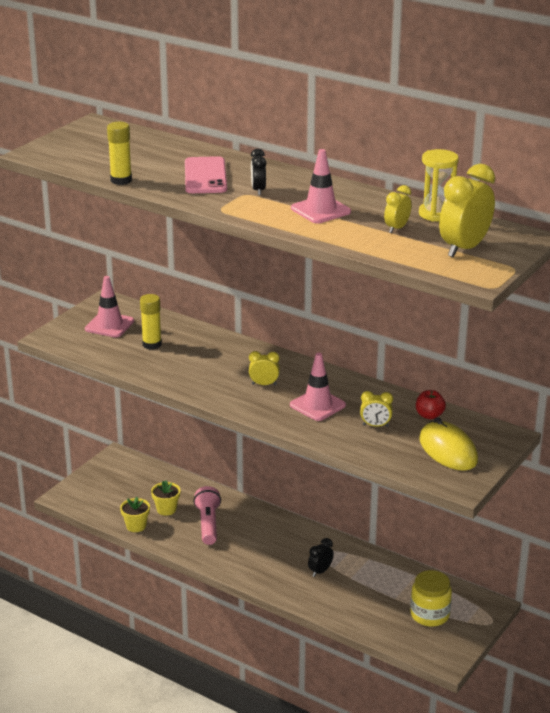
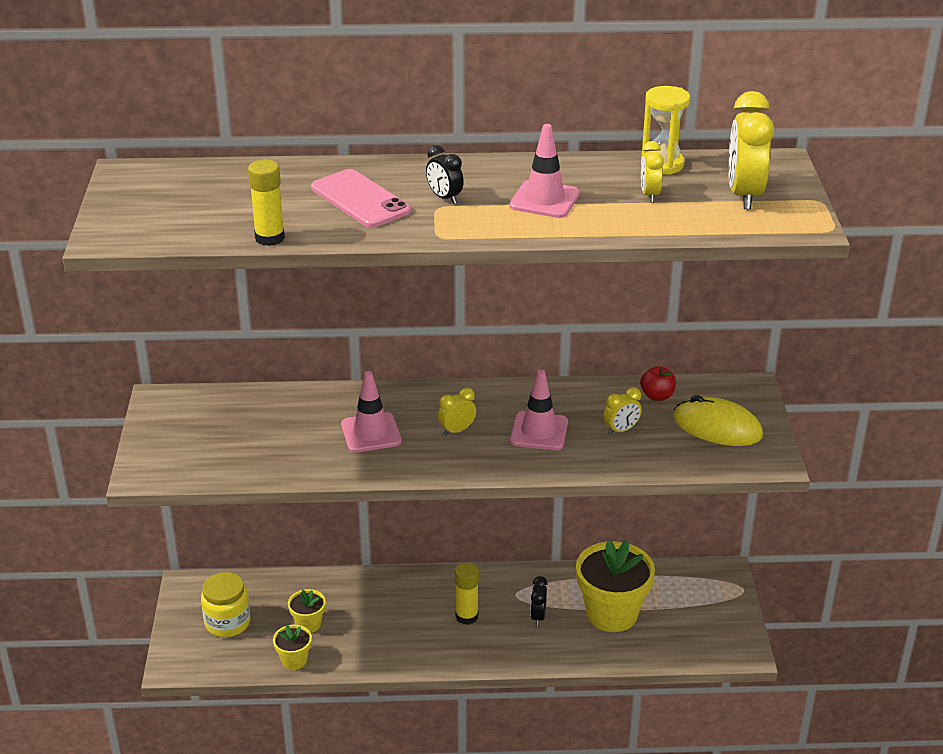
camera: 35 degrees left, 5 degrees up
pink traffic cone [85,276,134,337] -> pink traffic cone moved to [341,371,402,453]
yellow glue stick [140,294,162,350] -> yellow glue stick moved to [455,562,479,625]
pink flashlight [193,486,221,545] -> none
yellow jar [410,570,452,627] -> yellow jar moved to [201,572,250,637]
none -> yellow flower pot [576,540,655,632]

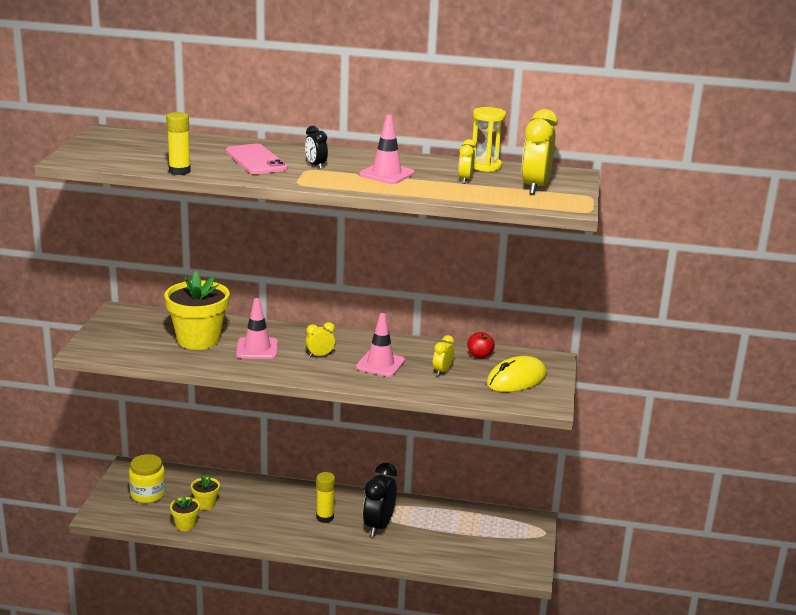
camera: 10 degrees right, 10 degrees down
black clock [530,576,548,626] -> black clock [363,463,397,537], size x1.90
yellow flower pot [576,540,655,632] -> yellow flower pot moved to [164,271,230,350]
yellow clock [603,387,642,435] -> yellow clock turned 135 degrees clockwise [433,335,454,376]
yellow mouse [673,395,763,446] -> yellow mouse turned 75 degrees counterclockwise [487,356,547,392]

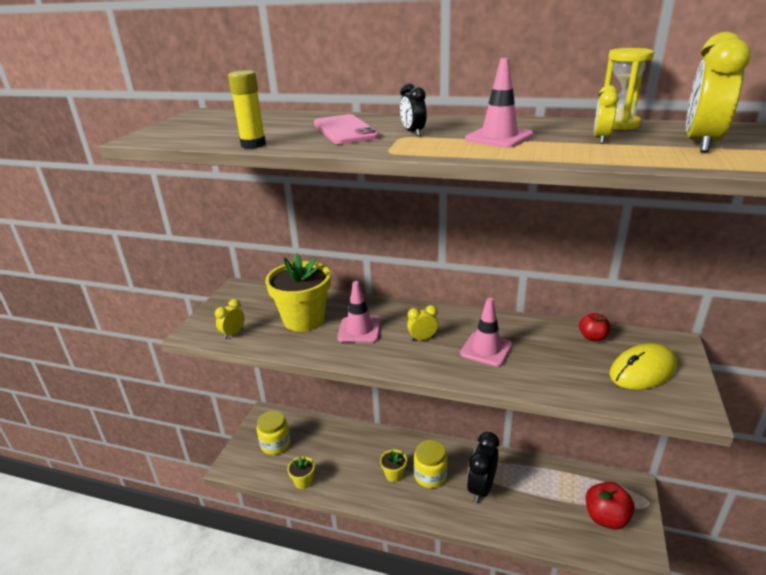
camera: 10 degrees right, 5 degrees up
yellow flower pot [191,475,220,510] -> yellow flower pot moved to [380,450,407,482]
yellow glue stick [316,472,335,523] -> yellow jar [414,440,447,488]
yellow clock [433,335,454,376] -> yellow clock moved to [215,299,245,339]
none -> red apple [586,482,635,529]

